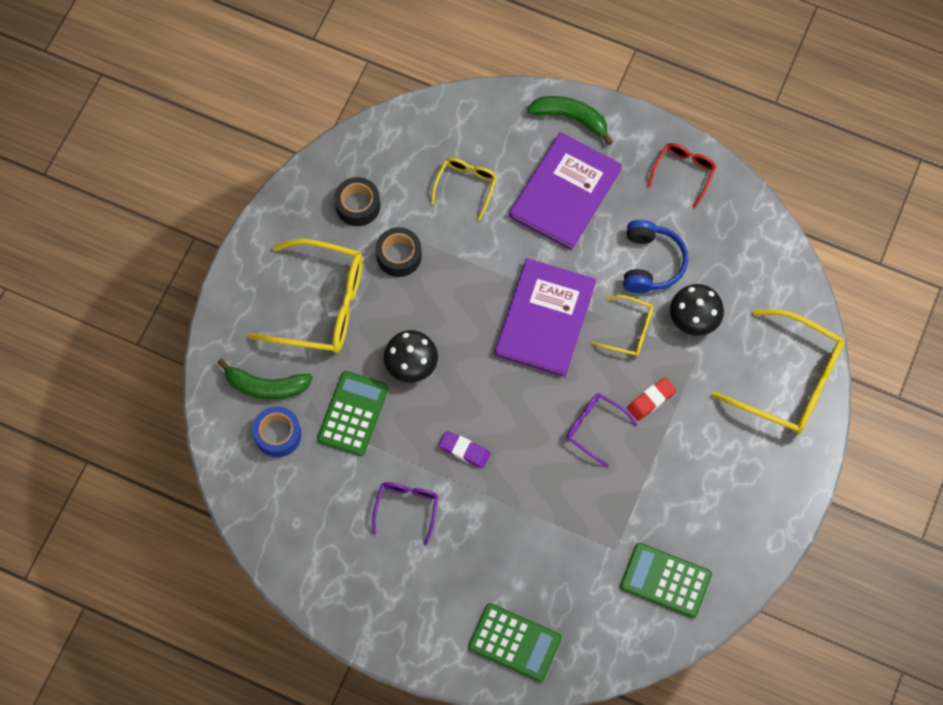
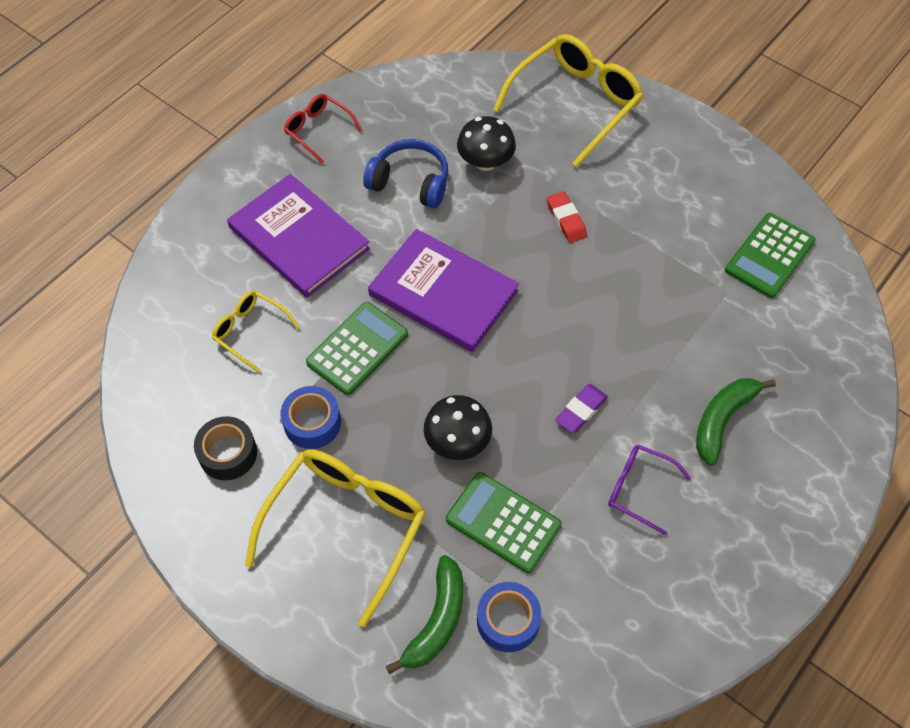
camera: 75 degrees left, 10 degrees down
black tape [376,227,422,277] -> blue tape [281,386,341,449]
green calculator [468,603,562,682] -> green calculator moved to [306,302,408,395]
green banana [527,96,613,145] -> green banana moved to [696,378,776,466]
purple glasses [567,393,637,467] -> none
yellow glasses [591,295,654,357] -> none

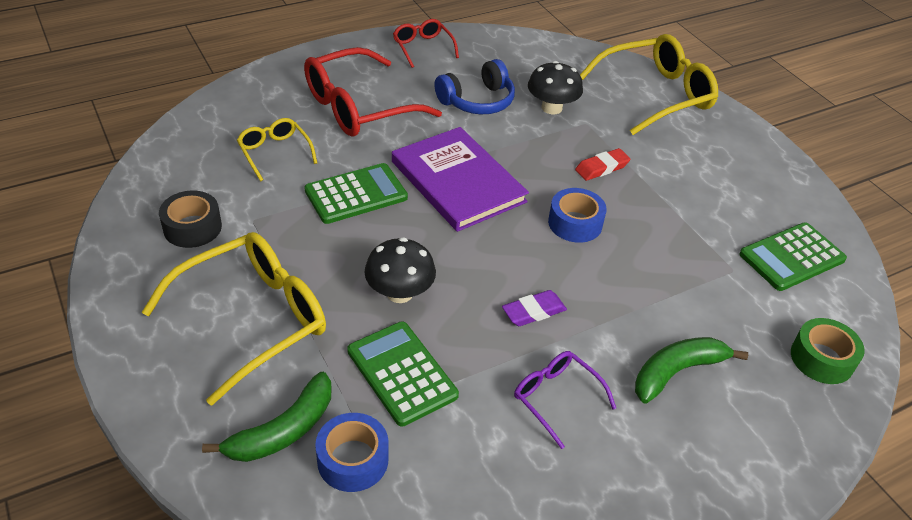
camera: 20 degrees right, 15 degrees down
purple book [227,174,370,298] -> red glasses [304,47,442,137]
blue tape [281,386,341,449] -> blue tape moved to [548,188,607,243]
blue headphones [363,139,448,208] -> blue headphones turned 105 degrees clockwise [434,59,515,114]
red eraser [547,191,587,243] -> red eraser turned 60 degrees clockwise [575,148,630,181]
none -> green tape [791,318,865,384]

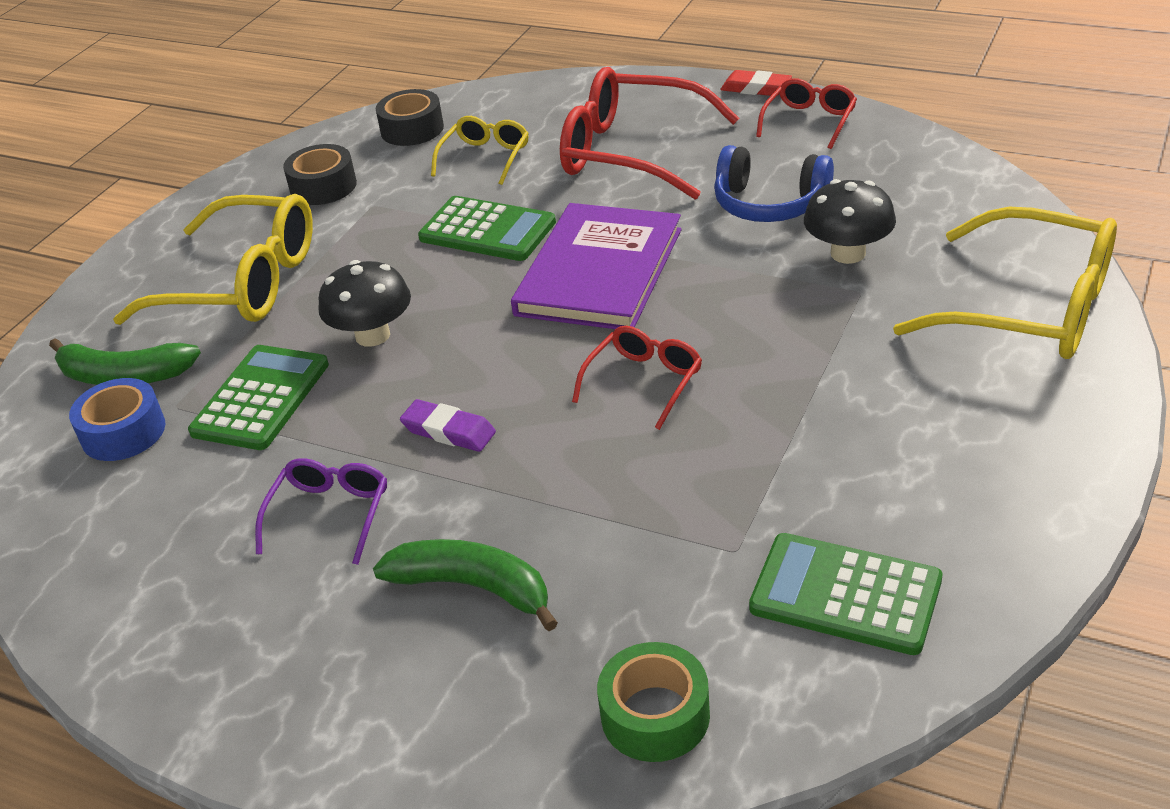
camera: 60 degrees right, 5 degrees down
blue tape [548,188,607,243] -> red glasses [572,326,702,430]
red eraser [575,148,630,181] -> red eraser moved to [721,70,792,96]
none -> black tape [376,89,444,146]

